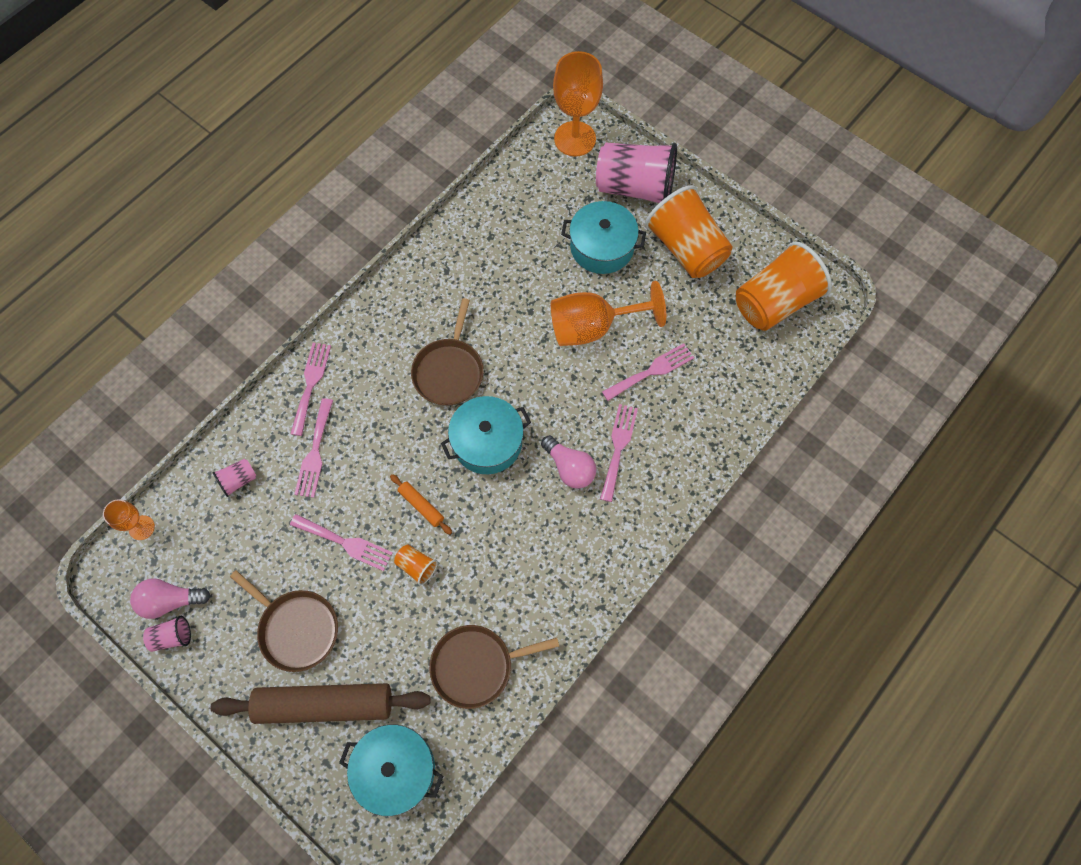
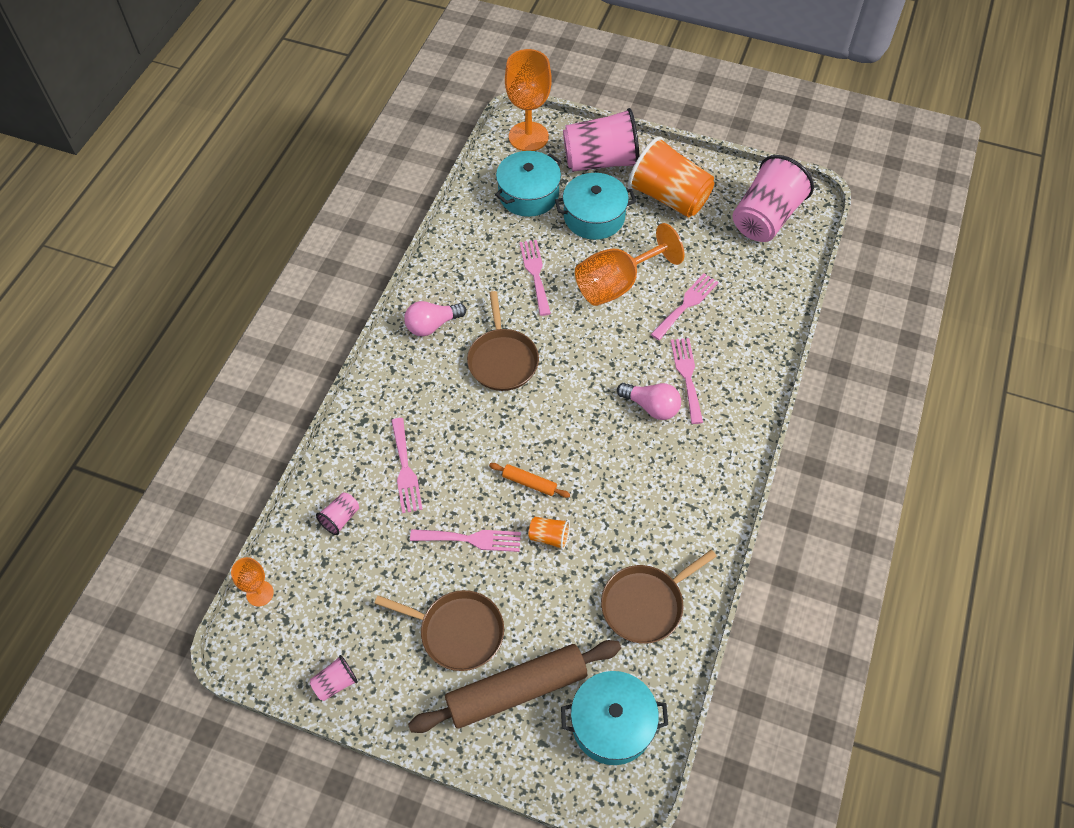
camera: 20 degrees left, 10 degrees down
pink light bulb [130,578,211,619] -> pink light bulb moved to [404,301,466,336]
pink fork [291,343,331,436] -> pink fork moved to [520,240,551,316]
turquoise pot [441,396,531,474] -> turquoise pot moved to [495,151,561,217]
orange cup [736,242,832,331] -> pink cup [733,155,814,242]

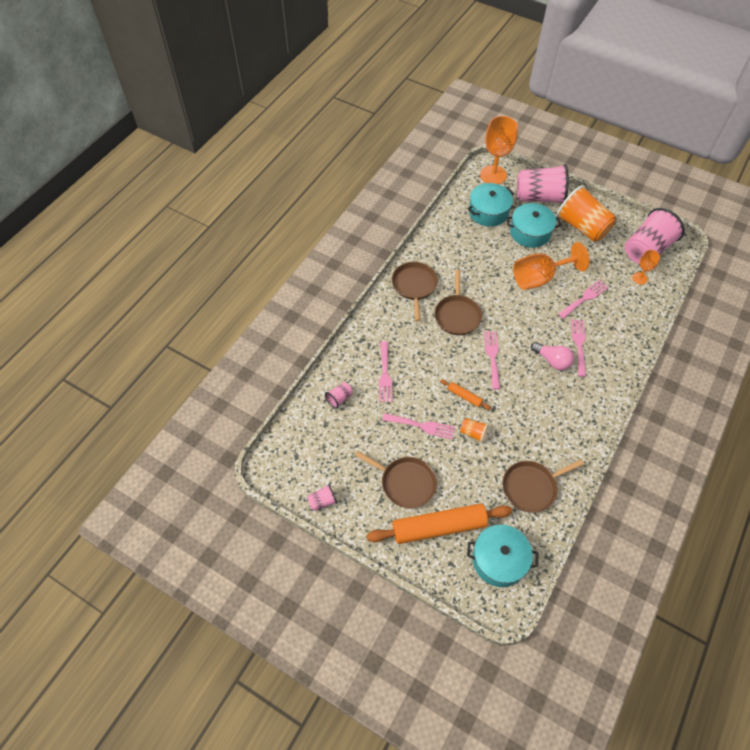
camera: 10 degrees right, 0 degrees up
orange goblet [231,557,274,607] -> orange goblet moved to [632,250,660,285]
pink light bulb [404,301,466,336] -> brown pan [392,262,438,321]
brown rolling pin [408,640,621,733] -> orange rolling pin [367,504,512,544]
pink fork [520,240,551,316] -> pink fork moved to [484,331,500,390]

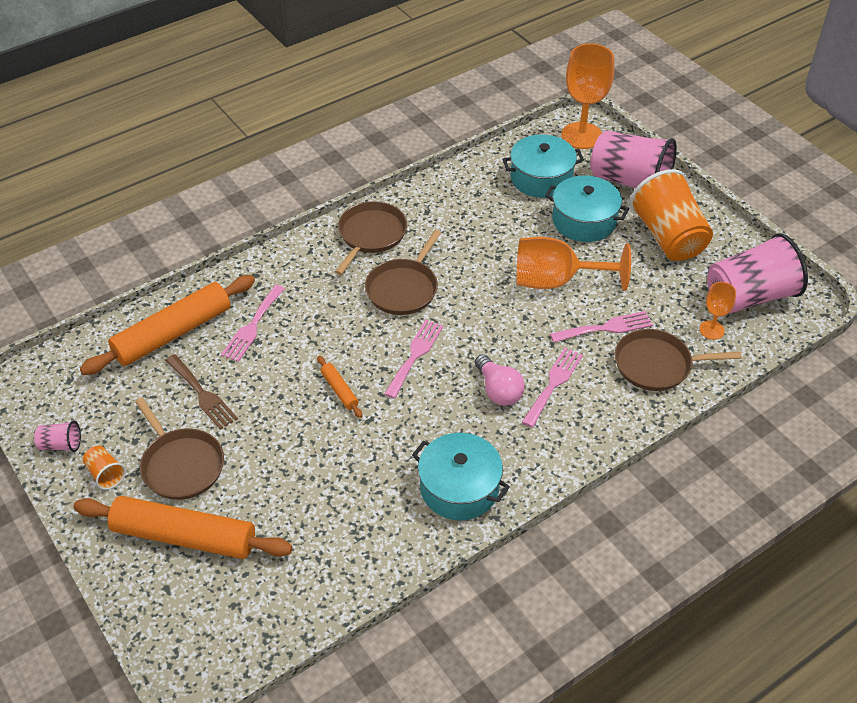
camera: 25 degrees right, 10 degrees down
pink cup [325,382,353,409] -> orange rolling pin [80,275,255,375]
pink fork [382,413,455,439] -> none
orange cup [460,418,489,443] -> orange cup moved to [83,446,126,490]
turquoise pot [467,525,538,587] -> turquoise pot moved to [412,433,510,521]
brown pan [502,459,584,513] -> brown pan moved to [615,329,741,391]
none -> brown fork [165,354,238,430]

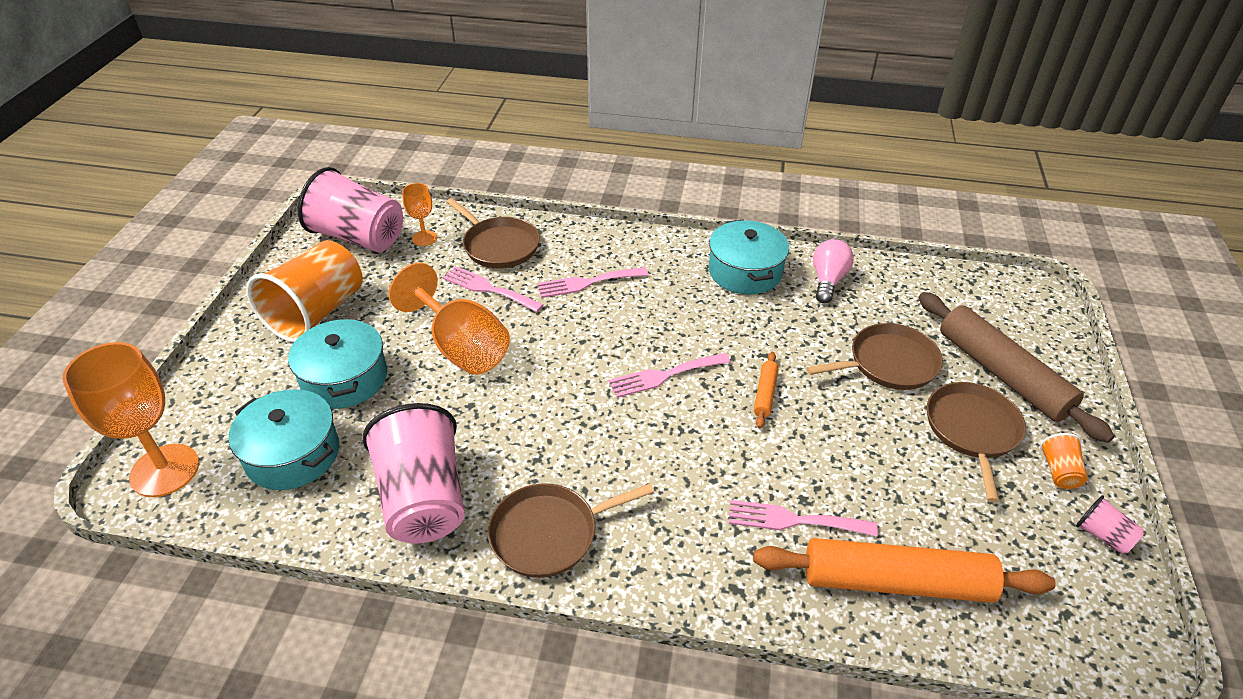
camera: 135 degrees left, 5 degrees down
orange rolling pin [73,496,292,559] -> brown rolling pin [919,292,1114,443]
brown fork [165,354,238,430] -> none
pink fork [221,285,285,362] -> pink fork turned 150 degrees counterclockwise [729,500,878,536]
brown pan [365,230,441,315] -> brown pan moved to [806,323,943,390]
pink light bulb [475,354,525,406] -> pink light bulb moved to [813,239,854,303]
pink cup [590,130,677,188] -> pink cup moved to [362,403,465,543]

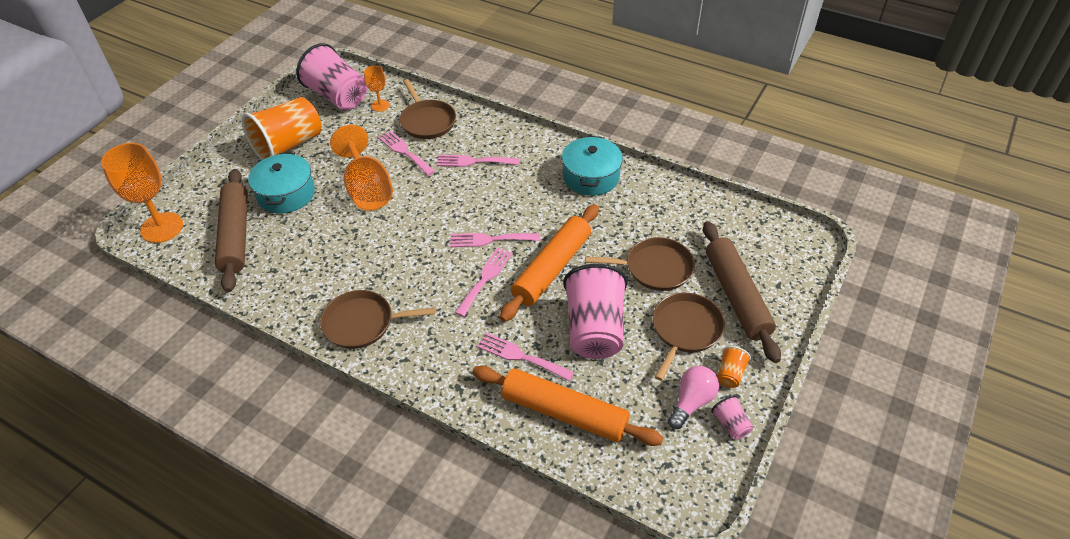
camera: 20 degrees right, 5 degrees up
turquoise pot [228,389,339,490] -> brown rolling pin [215,169,248,292]
pink cup [362,403,465,543] -> pink cup moved to [563,264,628,359]
orange rolling pin [754,352,778,428] -> orange rolling pin [500,204,599,322], size x2.29
pink light bulb [813,239,854,303] -> pink light bulb moved to [668,366,719,429]
none -> pink fork [455,247,513,317]

